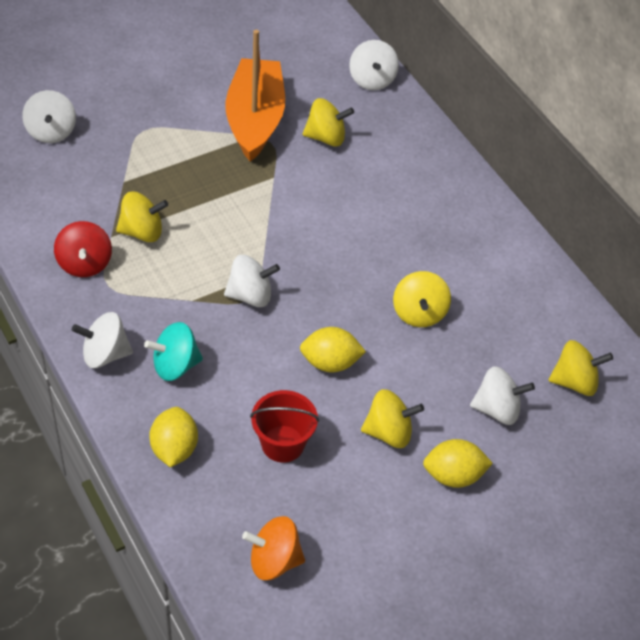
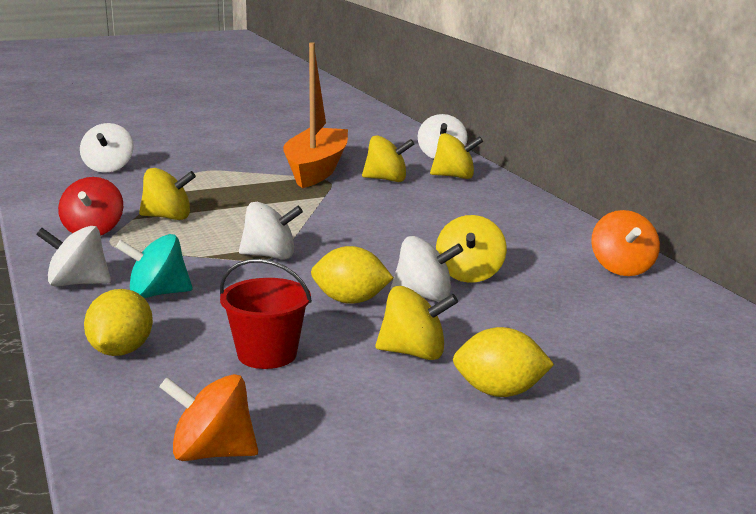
camera: 10 degrees right, 30 degrees down
white spinning top [470,366,535,425] -> white spinning top moved to [391,236,463,302]
yellow spinning top [548,340,613,396] -> yellow spinning top moved to [430,133,483,179]
none -> orange spinning top [591,210,660,276]

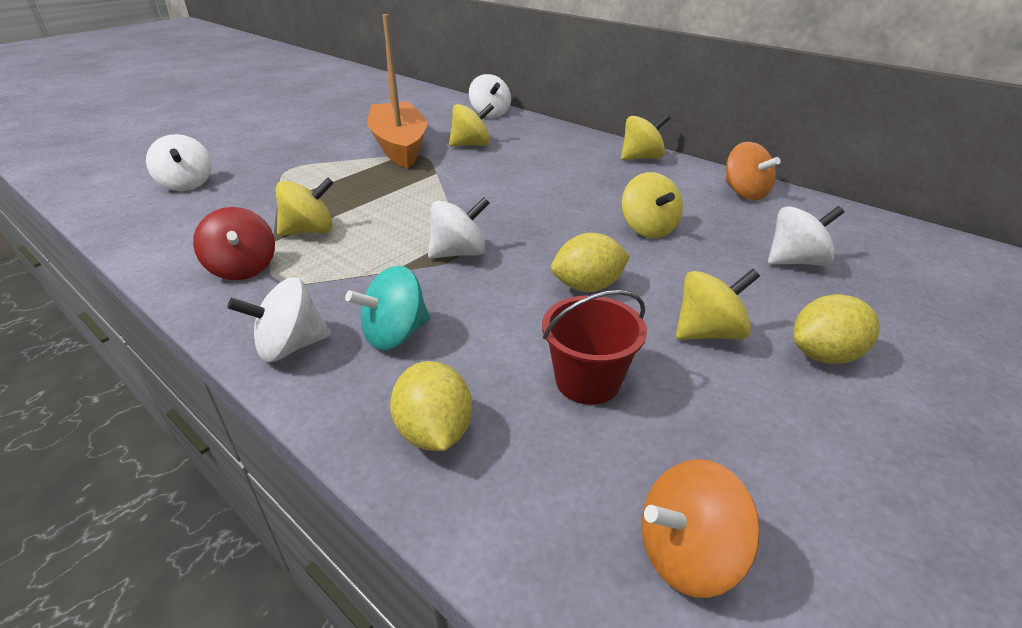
camera: 25 degrees left, 15 degrees up
white spinning top [391,236,463,302] -> white spinning top moved to [768,206,844,265]
yellow spinning top [430,133,483,179] -> yellow spinning top moved to [621,114,670,160]

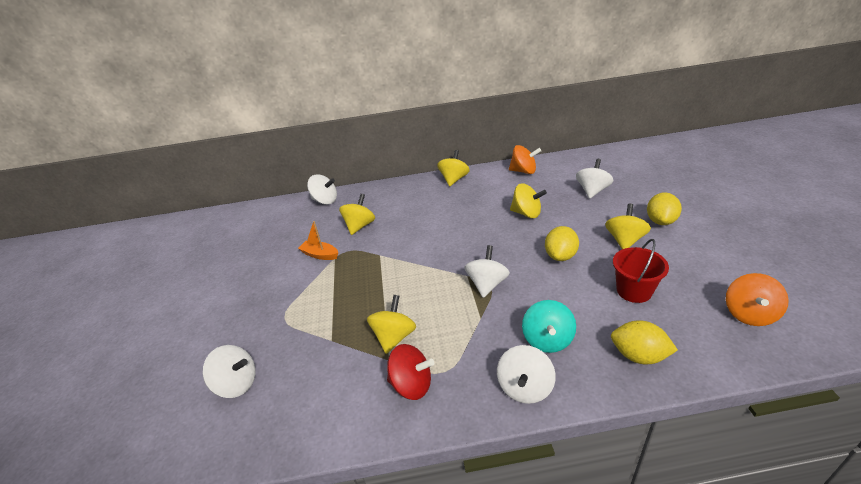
camera: 45 degrees left, 0 degrees up
orange boat [367,14,427,169] -> orange boat [298,221,338,260], size x0.44

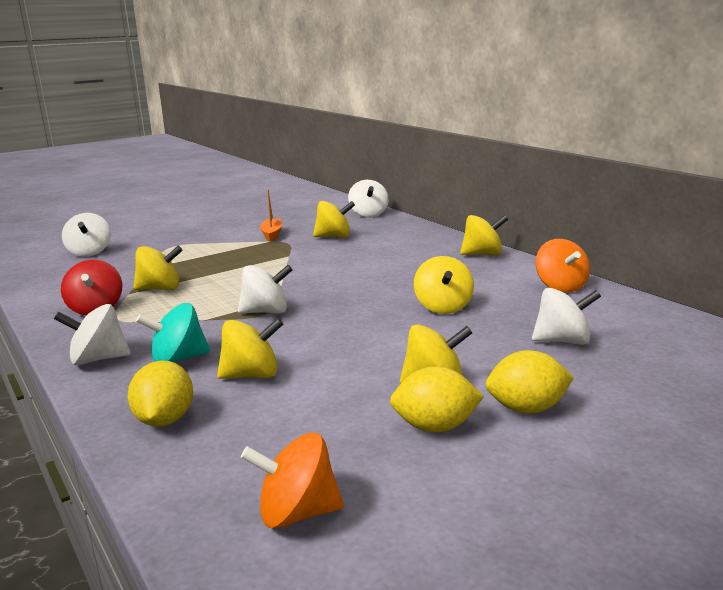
camera: 60 degrees right, 15 degrees down
yellow lemon [545,226,579,261] -> yellow lemon moved to [390,366,484,432]
red bucket [613,239,669,303] -> none
none -> yellow spinning top [217,318,283,379]

